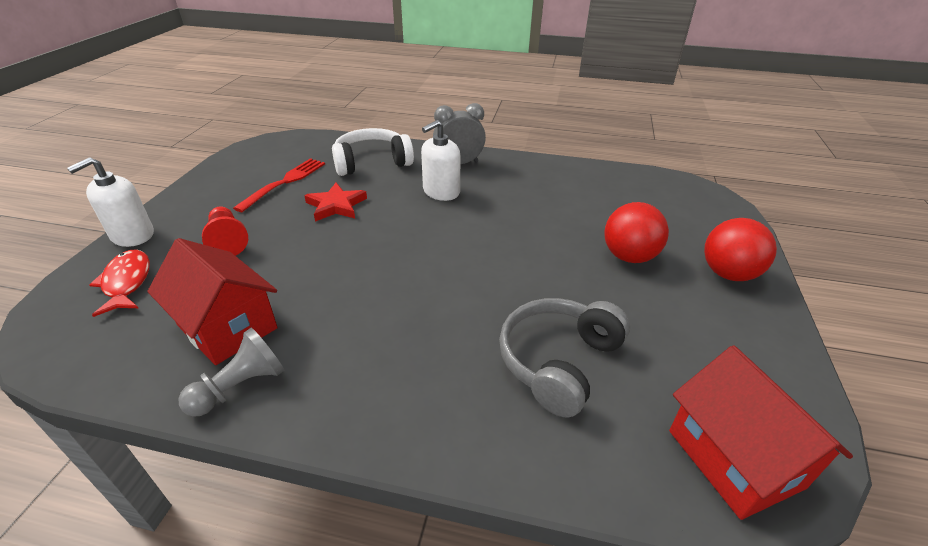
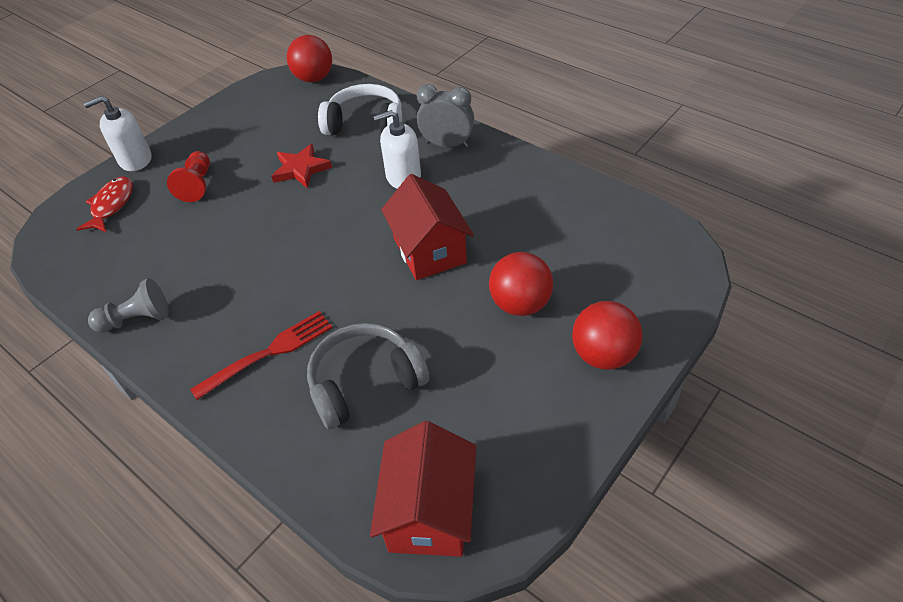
camera: 30 degrees right, 10 degrees up
red house [147,238,278,365] -> red house moved to [381,174,474,280]
red fork [233,158,325,212] -> red fork moved to [190,311,333,400]
none -> red ball [287,35,332,82]

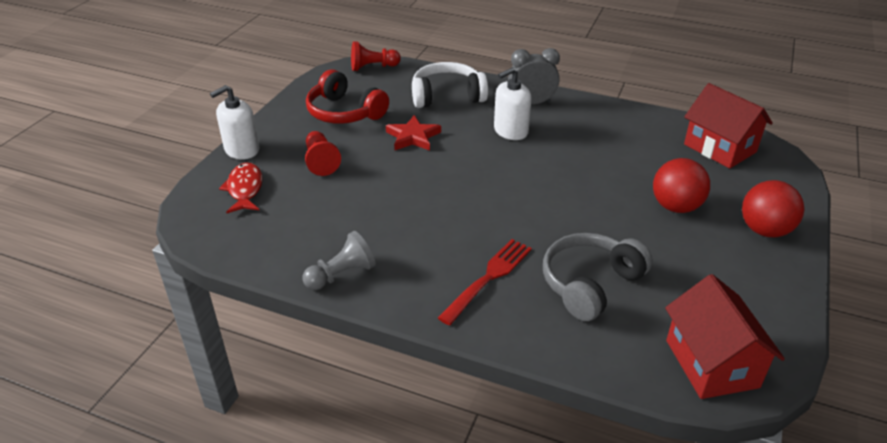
camera: 20 degrees left, 10 degrees down
red ball [287,35,332,82] -> red pawn [351,41,401,71]
red house [381,174,474,280] -> red house moved to [684,83,773,168]
none -> red headphones [306,69,389,124]

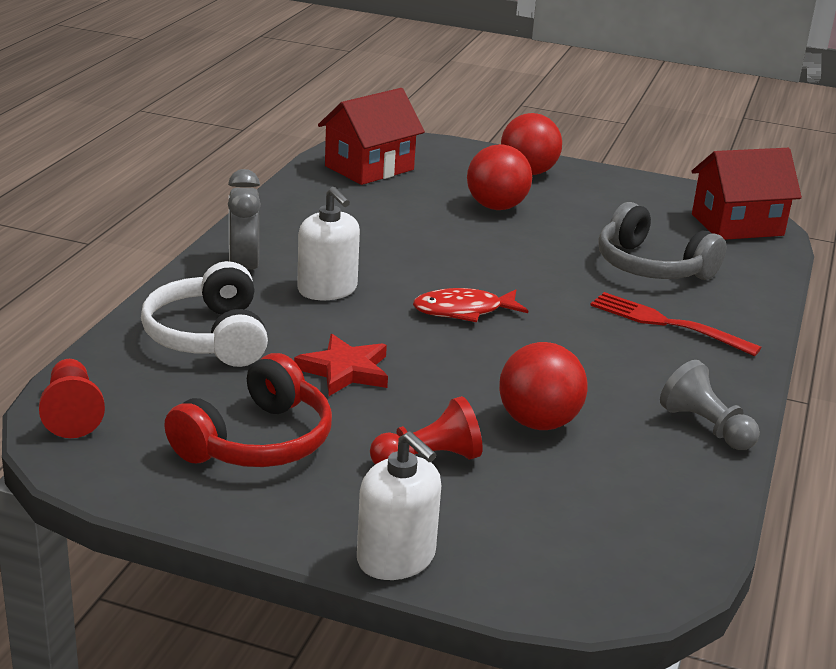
camera: 95 degrees left, 10 degrees down
red fish [219,163,263,213] -> red fish moved to [413,288,528,322]
none -> red ball [499,342,588,430]

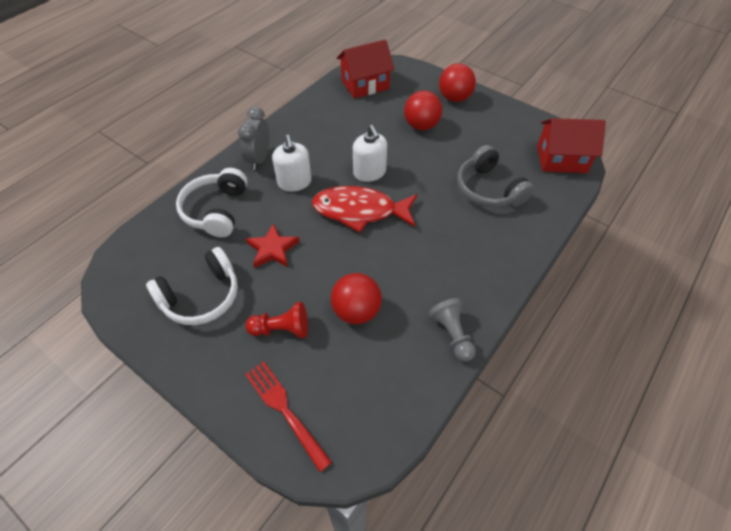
camera: 20 degrees right, 25 degrees up
red pawn [39,359,105,438] -> none
red headphones [164,353,332,467] -> white headphones [146,247,238,325]
white soap dispenser [357,431,441,580] -> white soap dispenser moved to [353,125,387,182]
red fish [413,288,528,322] -> red fish [312,186,417,233], size x1.63
red fork [590,292,761,356] -> red fork moved to [245,362,332,472]

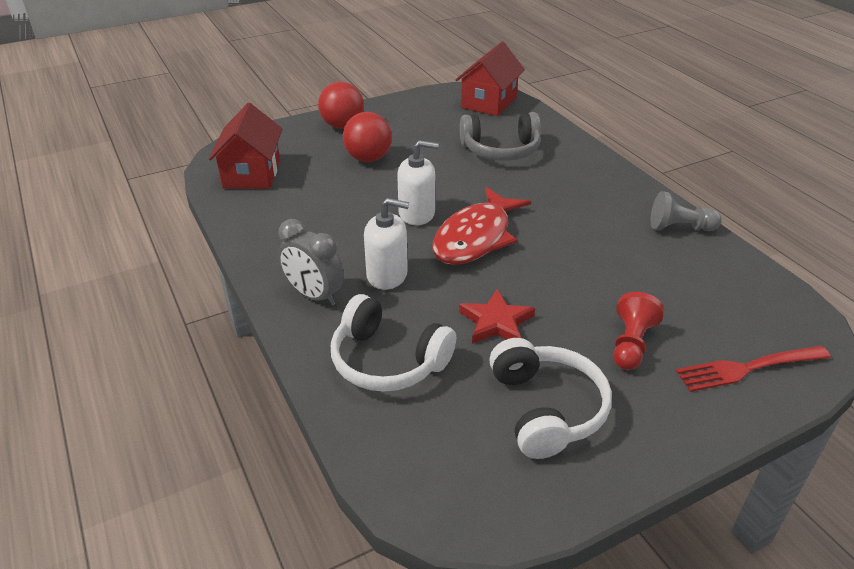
camera: 65 degrees left, 15 degrees down
red ball [331,273,382,324] -> none

